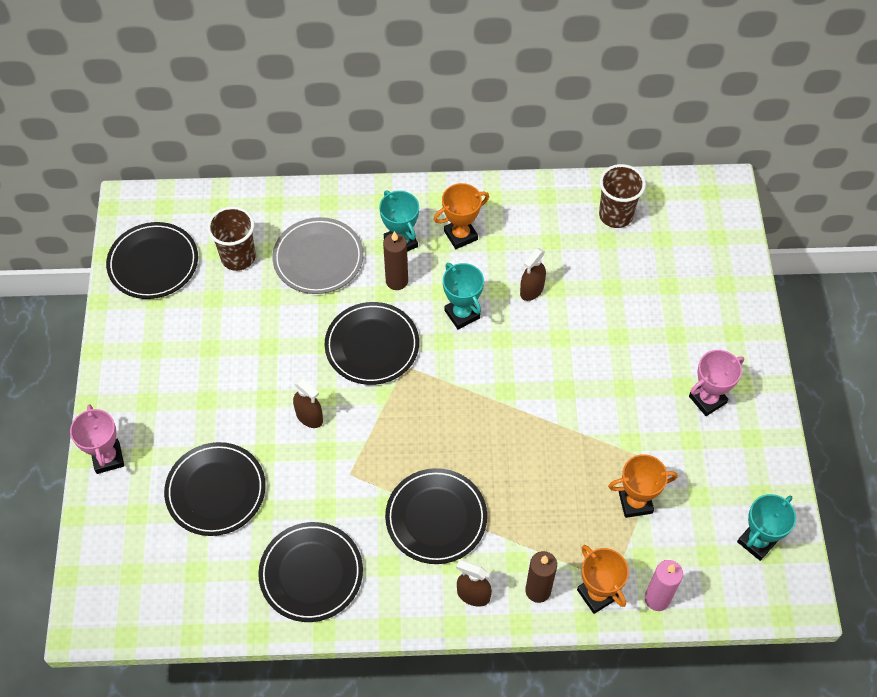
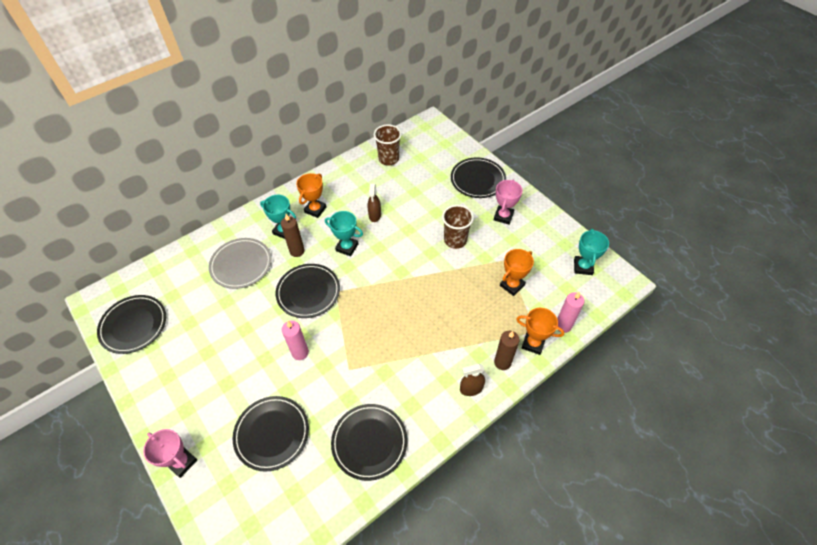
camera: 35 degrees left, 5 degrees down
brown cup [207,206,256,271] -> brown cup moved to [442,205,474,249]
brown spray bottle [293,377,323,428] -> pink candle [282,321,309,360]
black plate [385,468,487,564] -> black plate moved to [451,158,506,198]

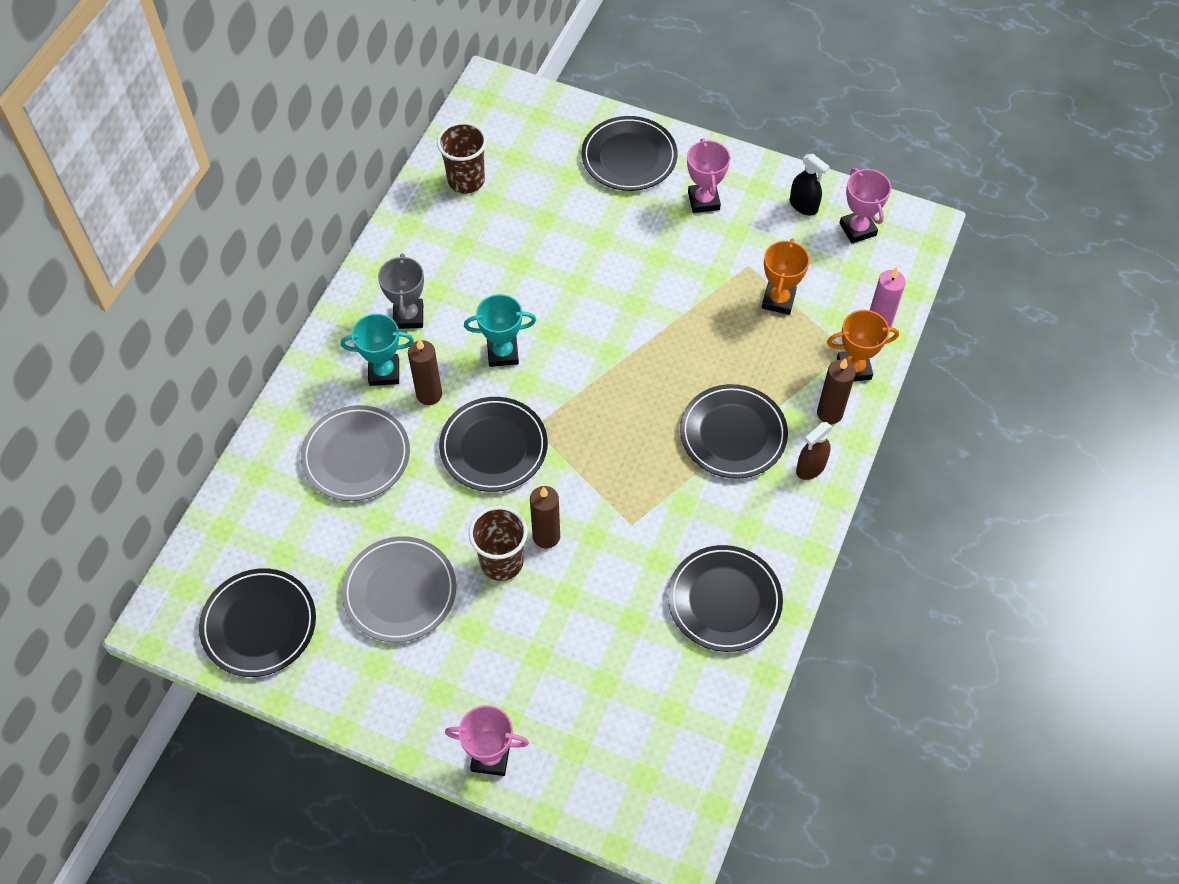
camera: 30 degrees left, 5 degrees up
black plate [233,396,309,472] -> black plate moved to [680,384,788,479]
pink candle [282,321,309,360] -> brown candle [530,486,560,548]
orange trophy [296,173,326,218] -> grey trophy [378,254,424,329]
brown spray bottle [368,184,381,222] -> none
brown cup [442,205,474,249] -> brown cup moved to [469,506,528,581]
turquoise trophy [574,229,609,275] -> pink trophy [840,168,891,243]
none -> grey plate [341,536,456,642]
none -> black spray bottle [790,153,830,215]

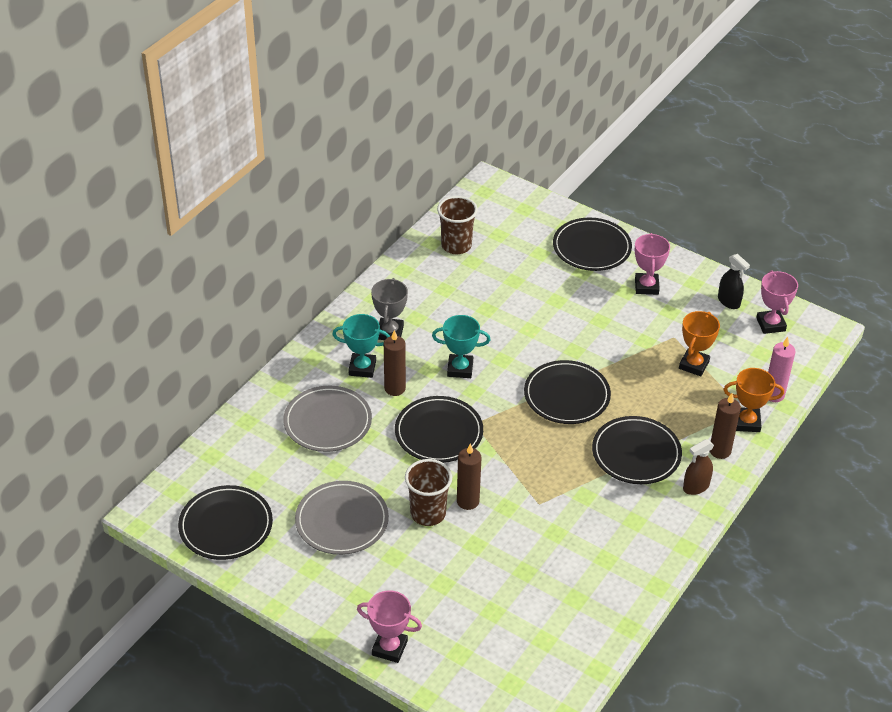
camera: 10 degrees right, 15 degrees down
black plate [668,545,783,652] -> black plate moved to [524,360,611,424]

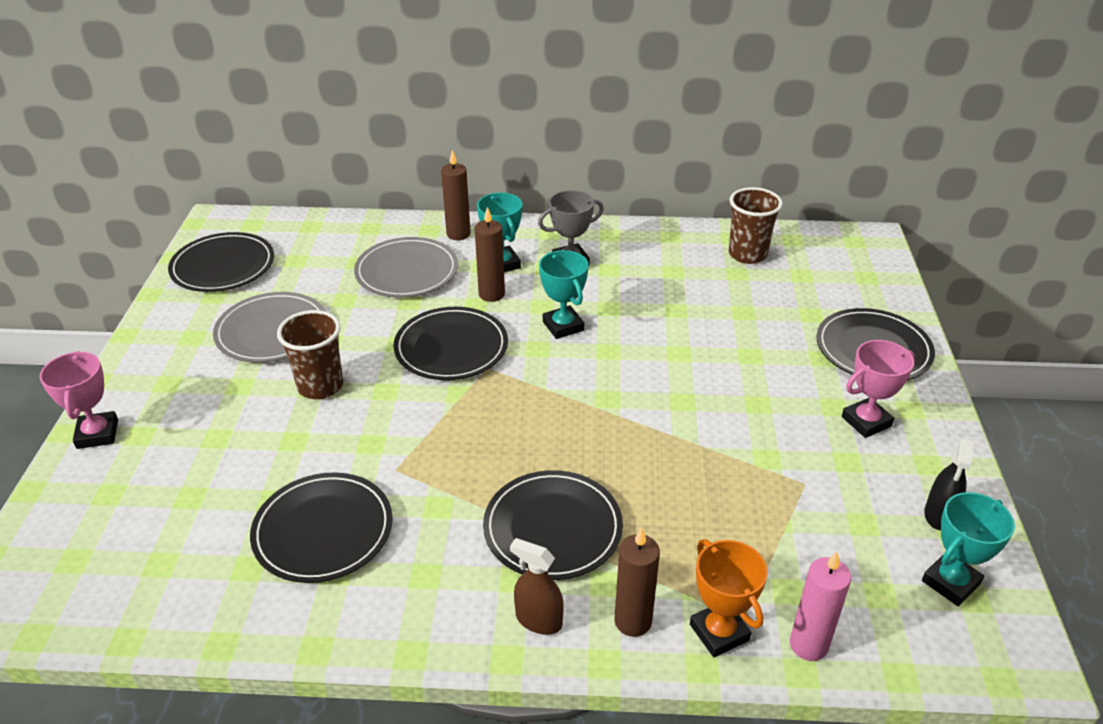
camera: 60 degrees right, 5 degrees down
brown candle [457,443,481,510] -> brown candle moved to [441,150,471,240]
black plate [524,360,611,424] -> black plate moved to [250,472,393,583]
orange trophy [679,311,720,376] -> none
pink trophy [756,271,798,334] -> turquoise trophy [922,492,1015,606]

